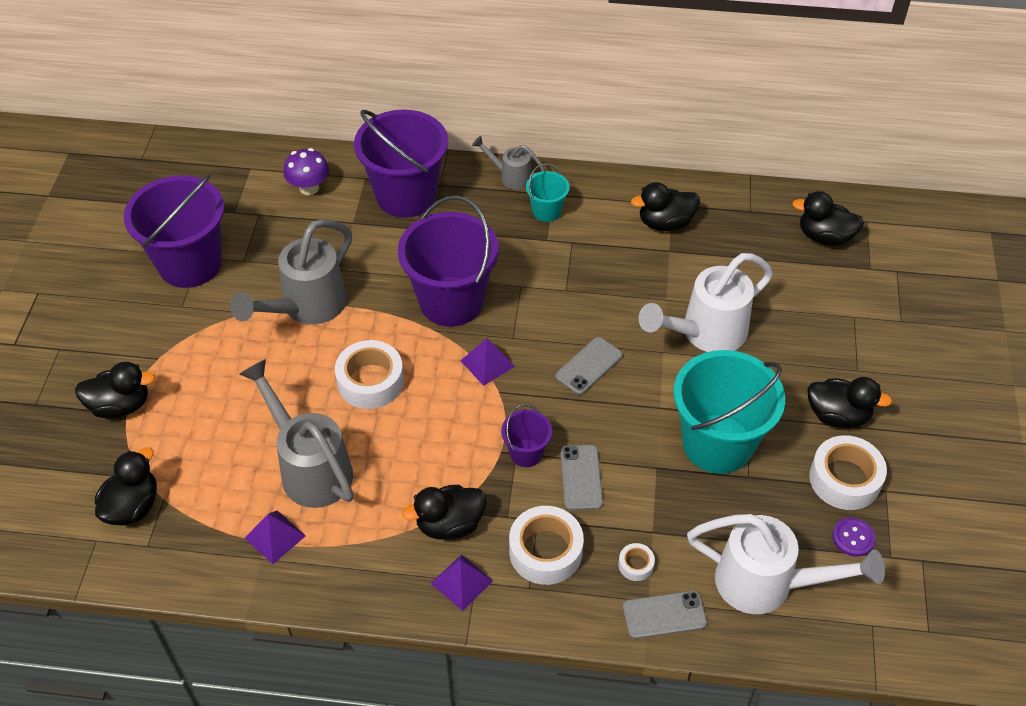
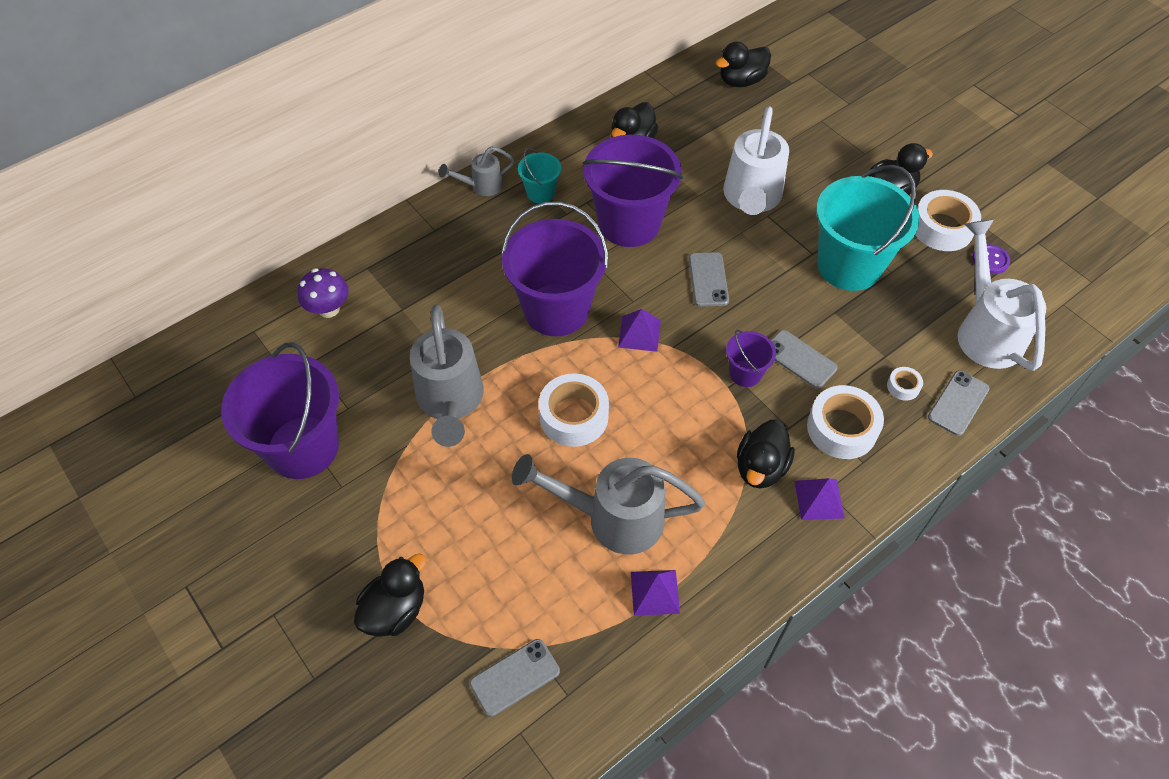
camera: 45 degrees left, 5 degrees up
black duck [95,447,157,525] -> grey phone [470,639,560,717]
purple bucket [354,110,448,218] -> purple bucket moved to [582,135,683,247]
white watering can [687,514,885,614] -> white watering can turned 75 degrees counterclockwise [958,219,1046,371]

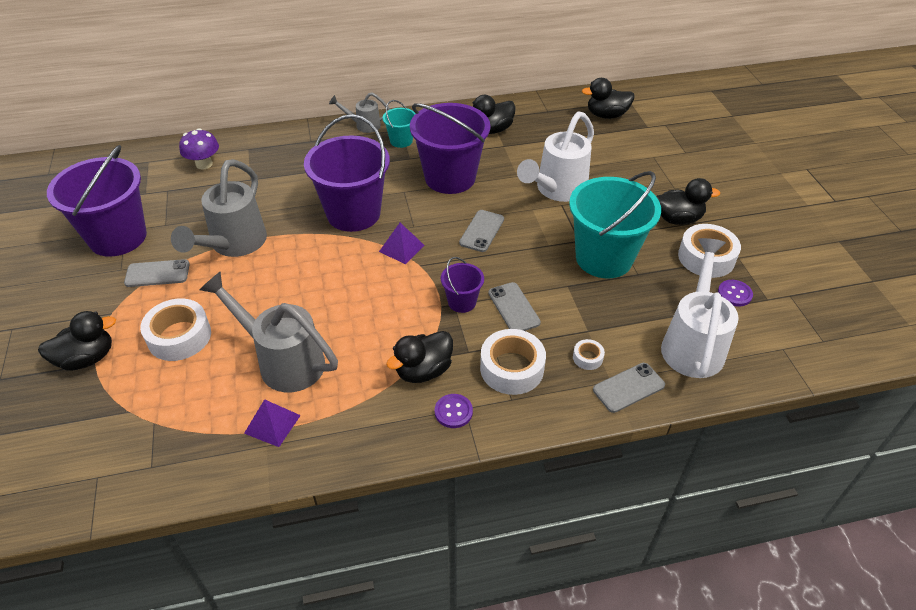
camera: 25 degrees right, 10 degrees down
grey phone [470,639,560,717] -> grey phone moved to [124,259,190,287]
white tape [539,373,609,447] -> white tape moved to [140,298,211,361]
purple pyramid [794,478,845,520] -> purple button [435,394,473,428]

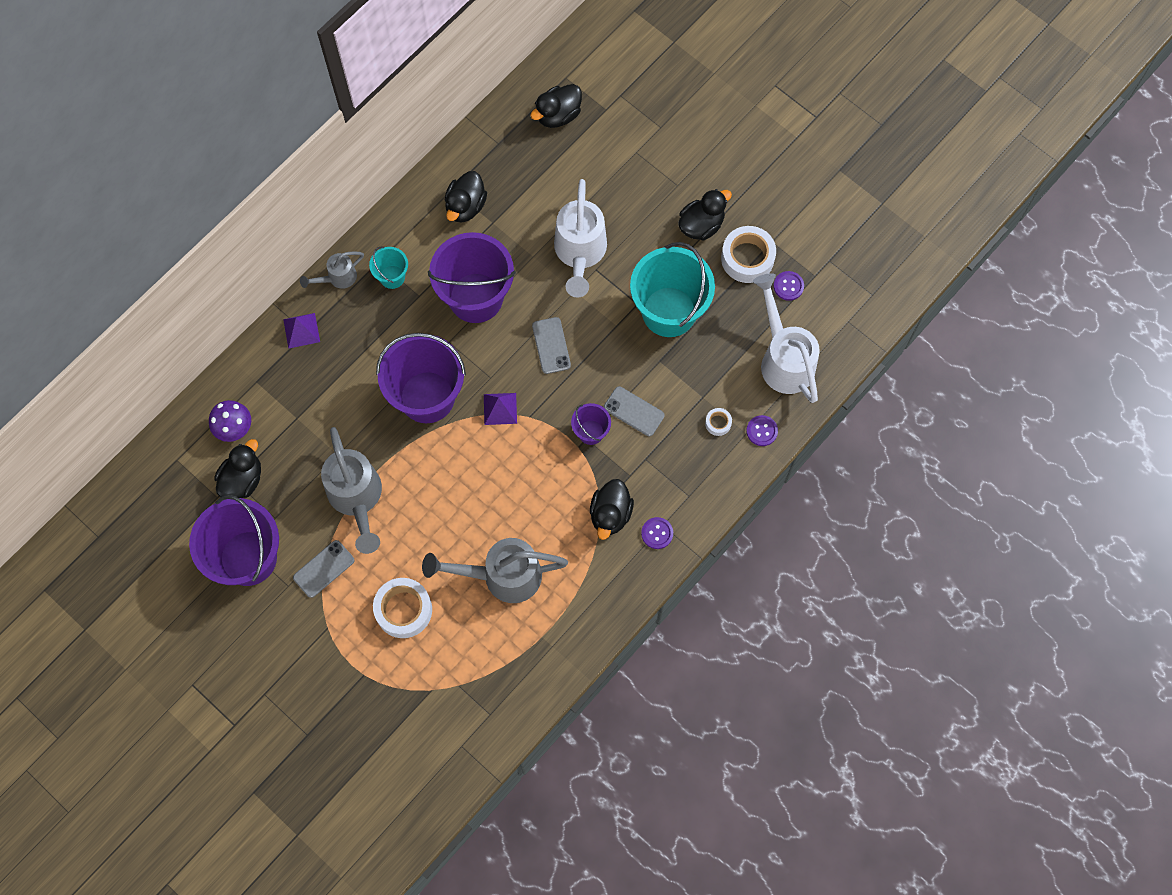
camera: 35 degrees left, 25 degrees up
black duck [38,311,116,371] -> black duck moved to [214,439,261,498]
purple pyramid [244,399,301,447] -> purple pyramid moved to [283,313,320,349]
white tape [480,329,546,395] -> none
grey phone [593,363,665,413] -> purple button [746,415,778,446]

